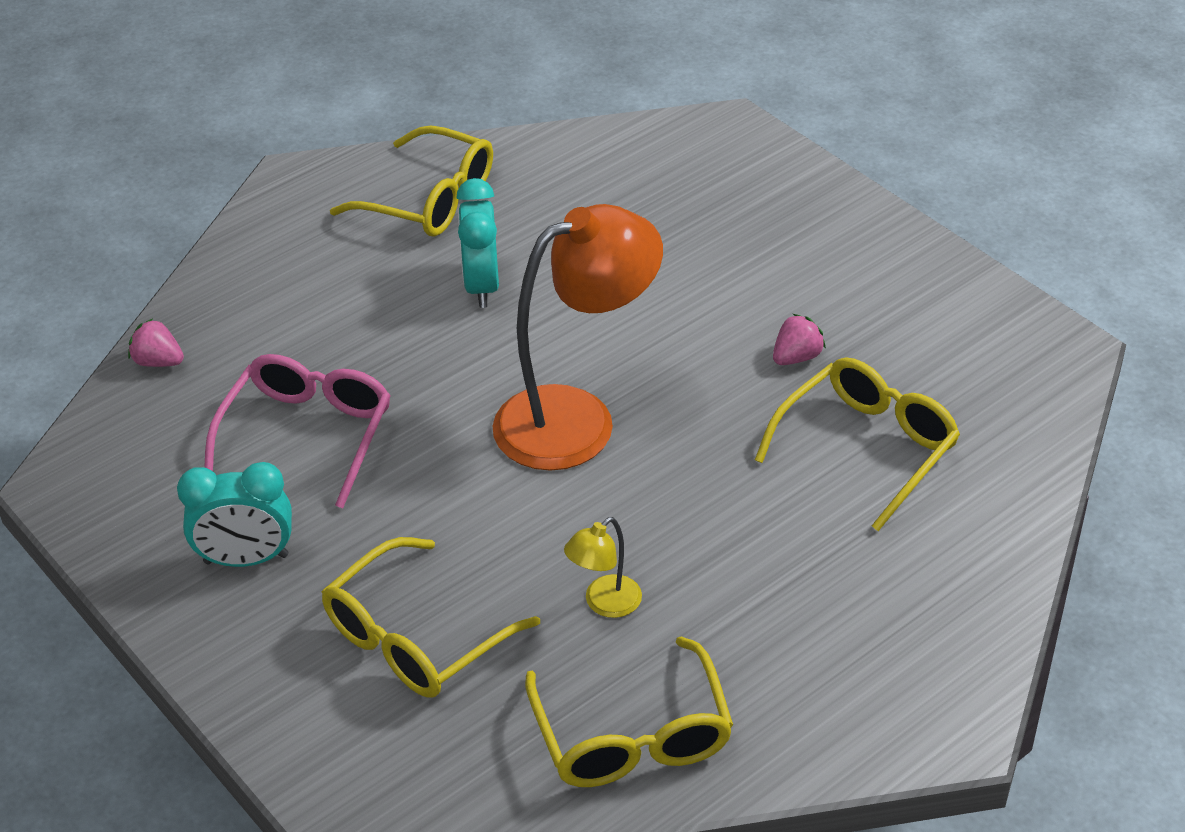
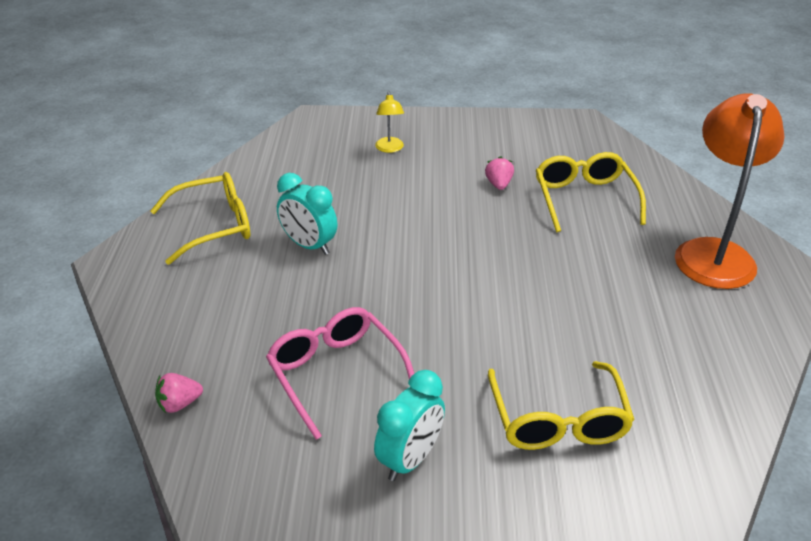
camera: 50 degrees left, 5 degrees down
orange lamp [493,204,663,471] -> orange lamp moved to [675,94,785,289]
yellow glasses [525,636,733,787] -> none
yellow lamp [564,517,642,618] -> yellow lamp moved to [375,92,404,153]

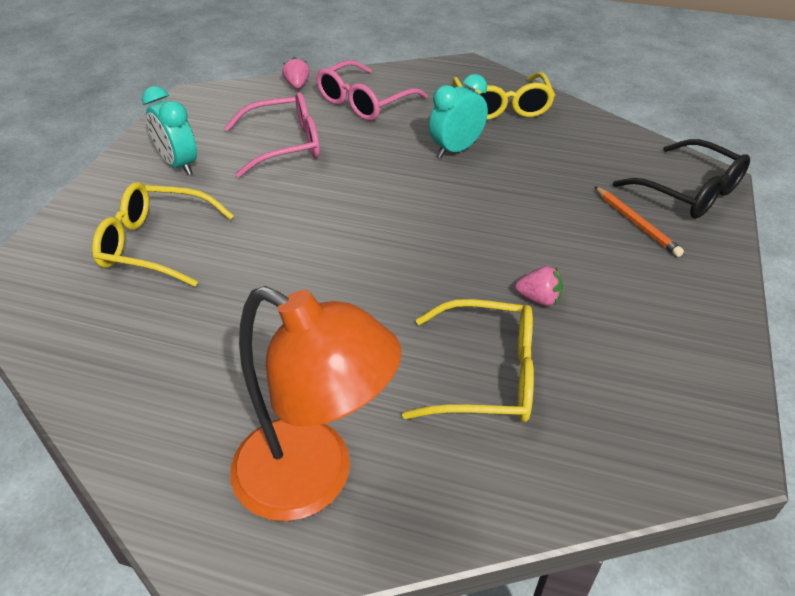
camera: 105 degrees right, 5 degrees up
yellow lamp [375,92,404,153] -> orange pencil [594,186,684,257]
none -> pink glasses [316,60,428,121]
none -> black glasses [613,139,750,218]

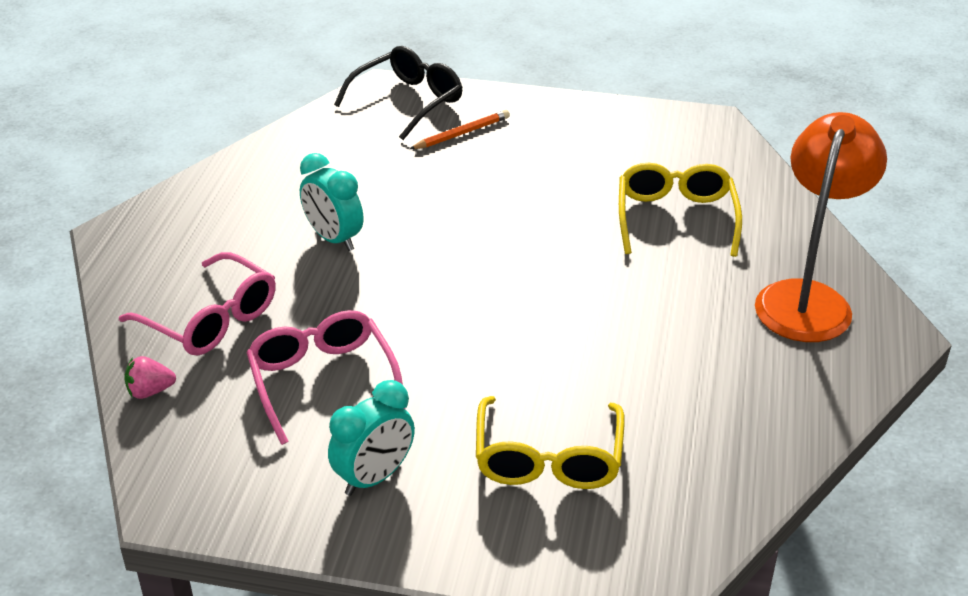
camera: 95 degrees left, 5 degrees down
yellow glasses [453,72,555,120] -> none
pink strawberry [515,266,563,306] -> none

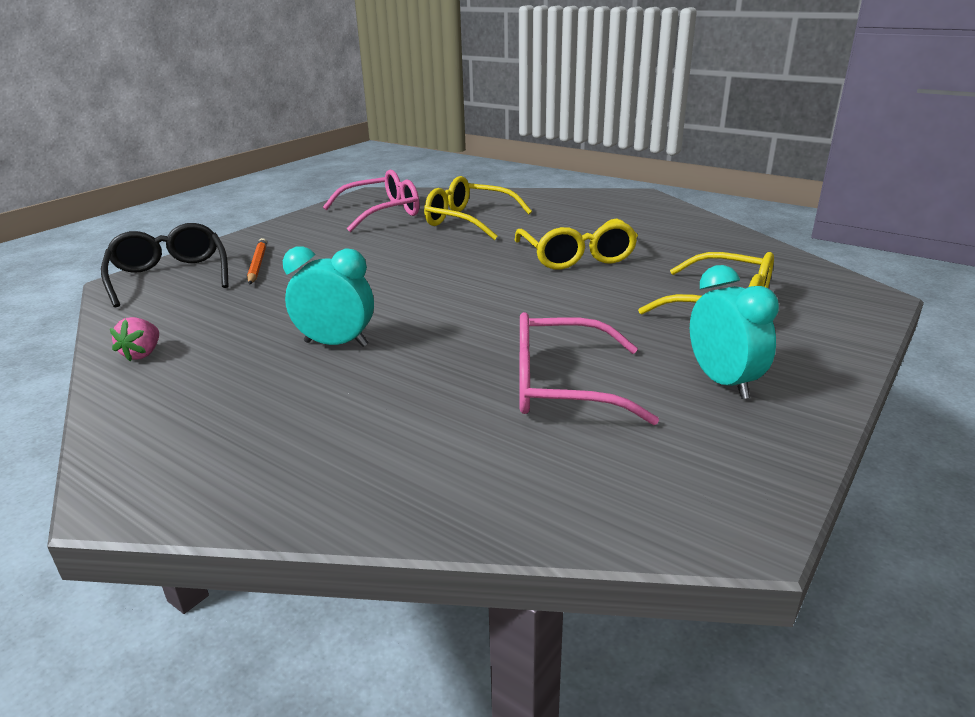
camera: 65 degrees left, 10 degrees down
pink glasses [119,252,276,356] -> pink glasses moved to [323,170,419,232]
pink strawberry [124,356,176,399] -> pink strawberry moved to [110,317,159,362]
turquoise clock [300,153,364,251] -> turquoise clock turned 150 degrees counterclockwise [283,246,374,347]
orange lamp [755,112,887,342] -> none
none -> yellow glasses [515,219,638,270]

